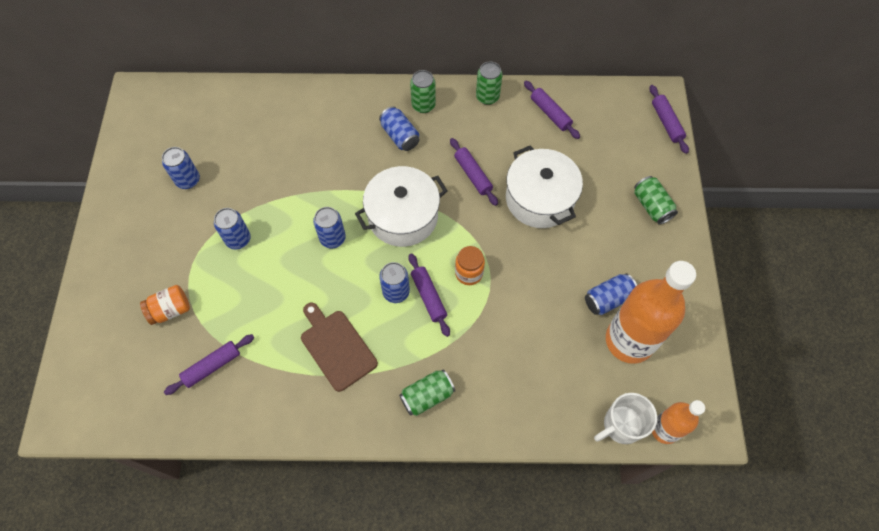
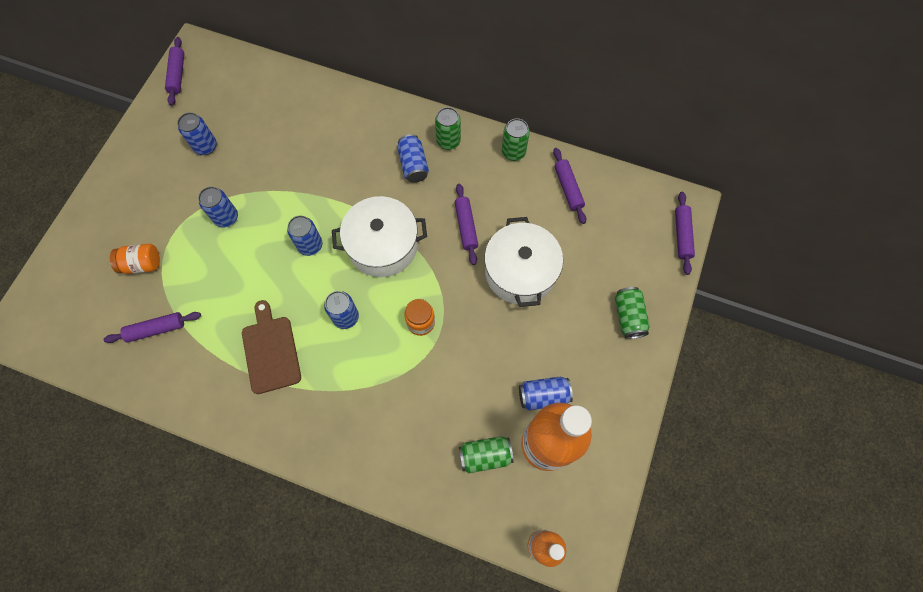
camera: 20 degrees right, 5 degrees up
green can [399,369,455,416] -> green can moved to [459,436,514,473]
purple rolling pin [408,253,450,337] -> purple rolling pin moved to [165,37,184,106]
white mug [594,393,657,444] -> none

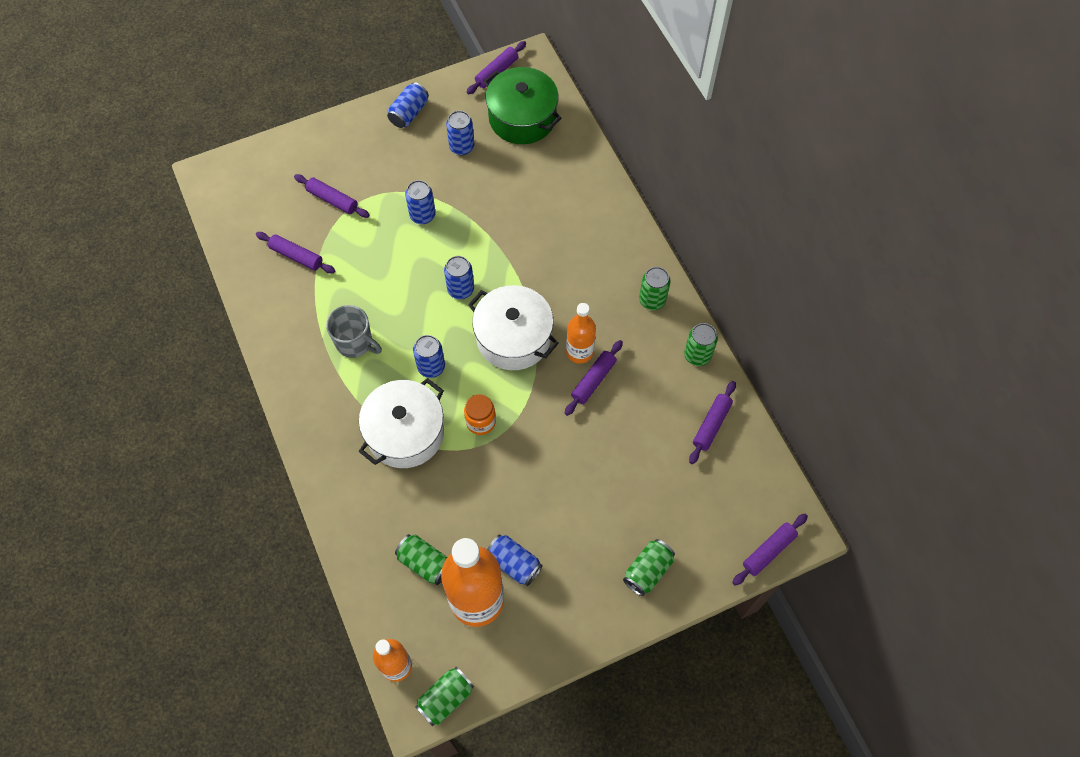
camera: 45 degrees right, 5 degrees down
orange jar [110,244,160,274] -> purple rolling pin [294,174,369,218]
brown cutting board [242,300,301,394] -> grey mug [326,305,382,358]
blue can [397,134,429,183] -> blue can moved to [387,82,429,128]
white pot [484,217,563,307] -> white pot moved to [359,378,444,468]
none -> green can [415,667,474,726]
none -> green pot [483,67,562,144]
none -> orange bottle [566,303,596,364]

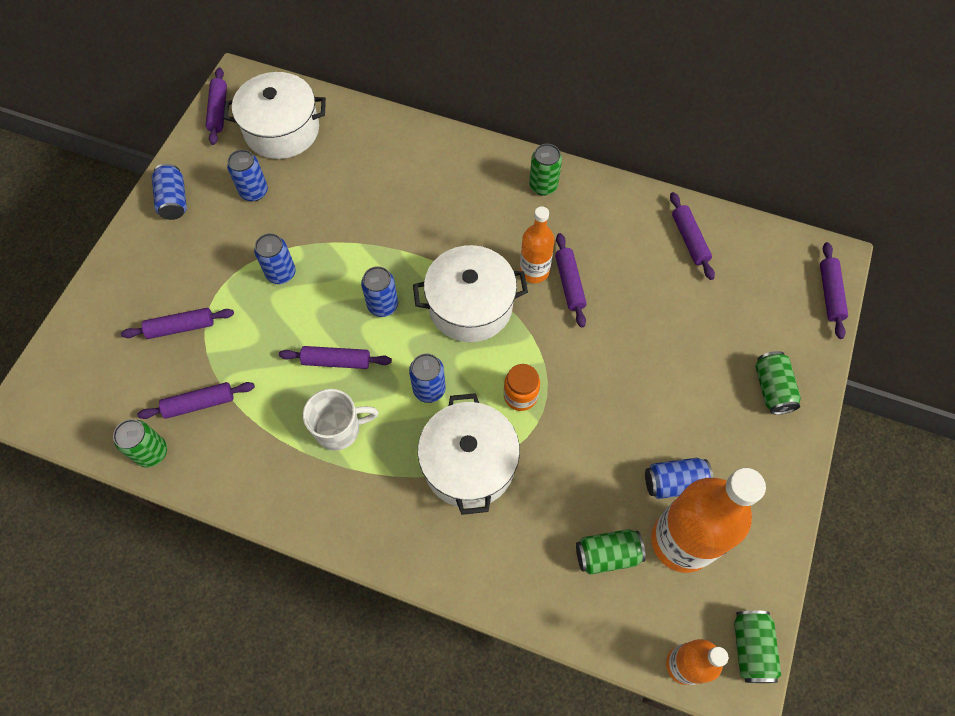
camera: 45 degrees left, 0 degrees up
grey mug [326,305,382,358] -> white mug [303,389,379,451]
green pot [483,67,562,144] -> white pot [223,72,326,159]
green can [684,323,718,366] -> green can moved to [113,419,167,467]
none -> purple rolling pin [279,346,392,369]

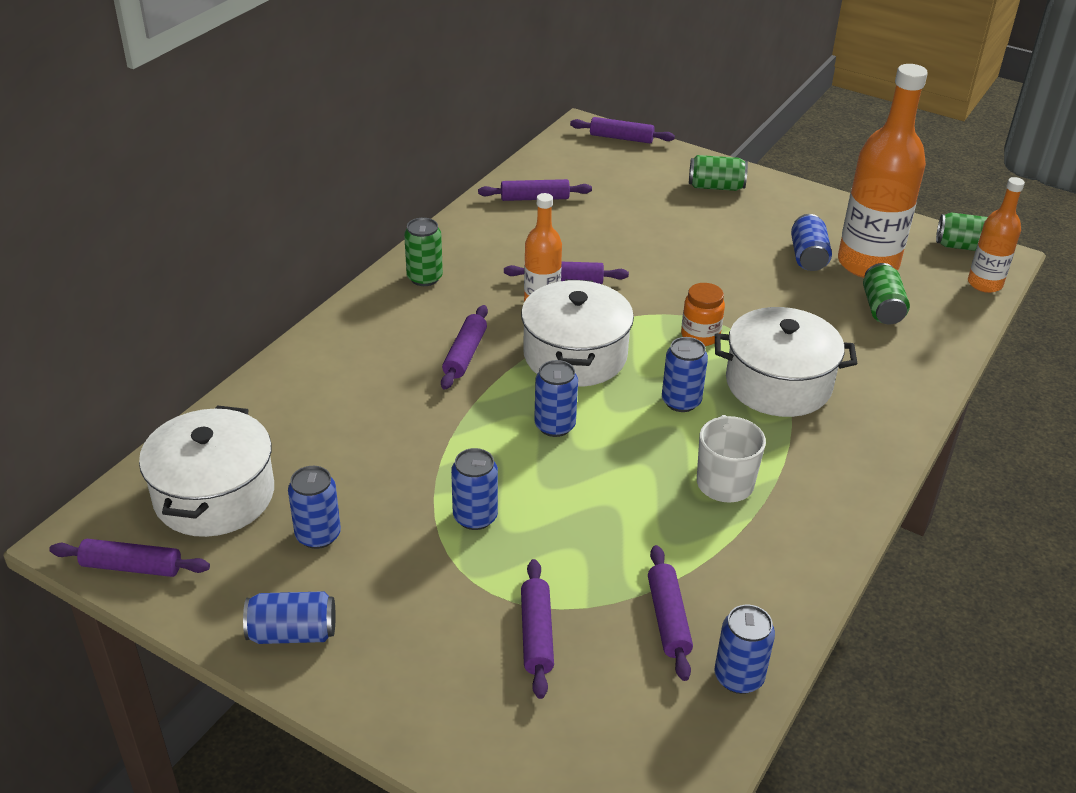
camera: 80 degrees left, 25 degrees down
green can [113,419,167,467] -> blue can [715,605,775,694]
purple rolling pin [279,346,392,369] -> purple rolling pin moved to [441,305,488,390]

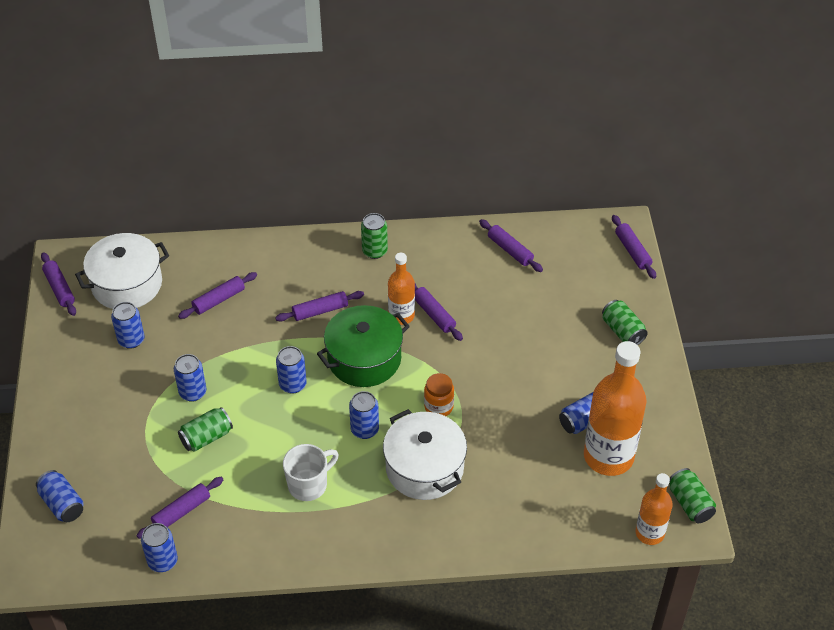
camera: 55 degrees right, 10 degrees up
blue can [243,591,335,644] -> blue can moved to [36,470,84,522]
white pot [521,279,634,387] -> green pot [317,305,410,387]
purple rolling pin [521,559,554,699] -> purple rolling pin moved to [178,272,257,319]
green can [863,263,910,324] -> green can moved to [178,407,233,452]

